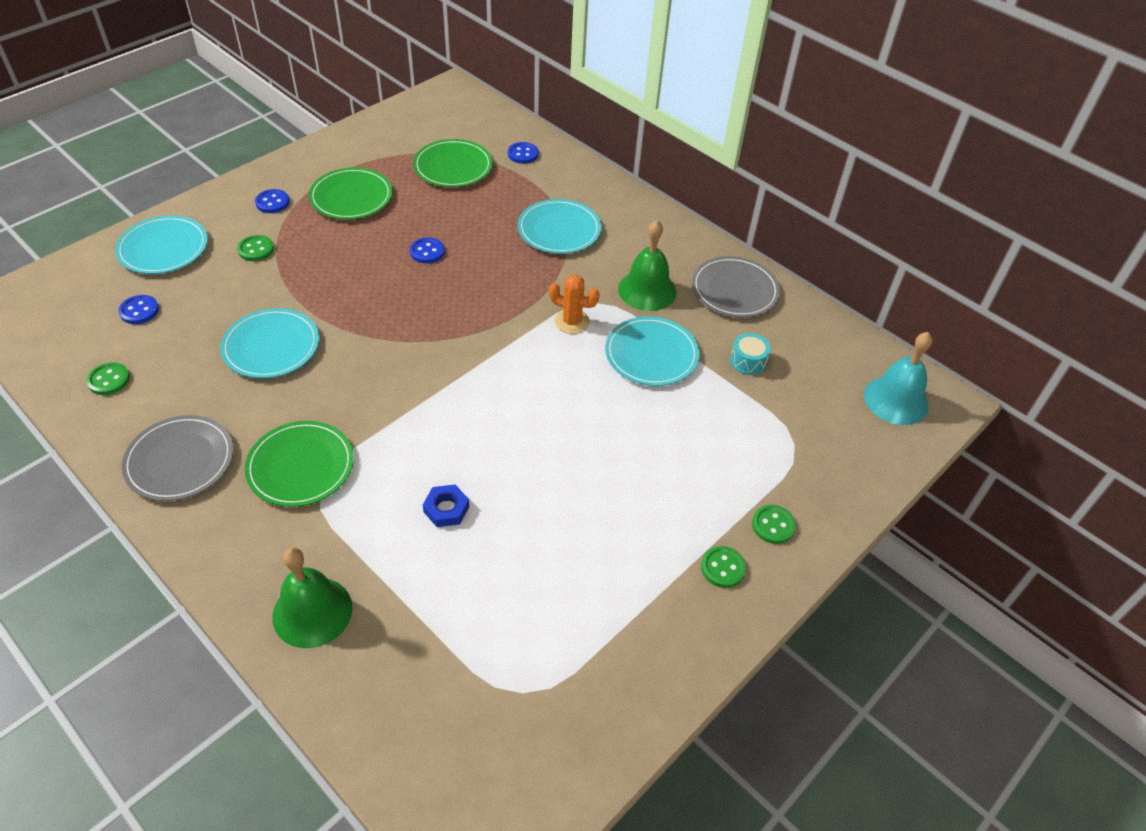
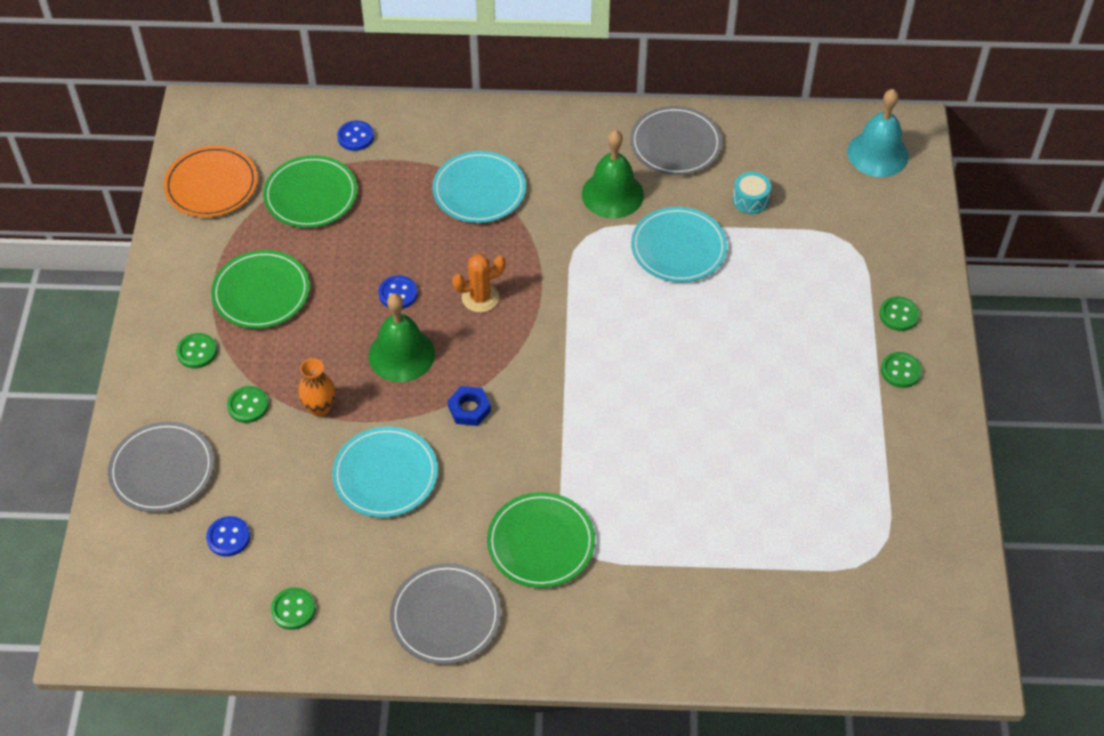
camera: 40 degrees left, 5 degrees up
turquoise plate [115,216,208,274] -> grey plate [108,422,214,512]
blue button [255,189,290,213] -> green button [176,333,217,368]
green bell [272,548,353,648] -> green bell moved to [369,293,435,382]
blue nut [423,484,469,527] -> blue nut moved to [448,386,491,426]
orange cactus [549,274,599,334] -> orange cactus moved to [452,254,506,313]
none -> orange plate [164,146,258,217]
none -> orange vase [298,358,336,417]

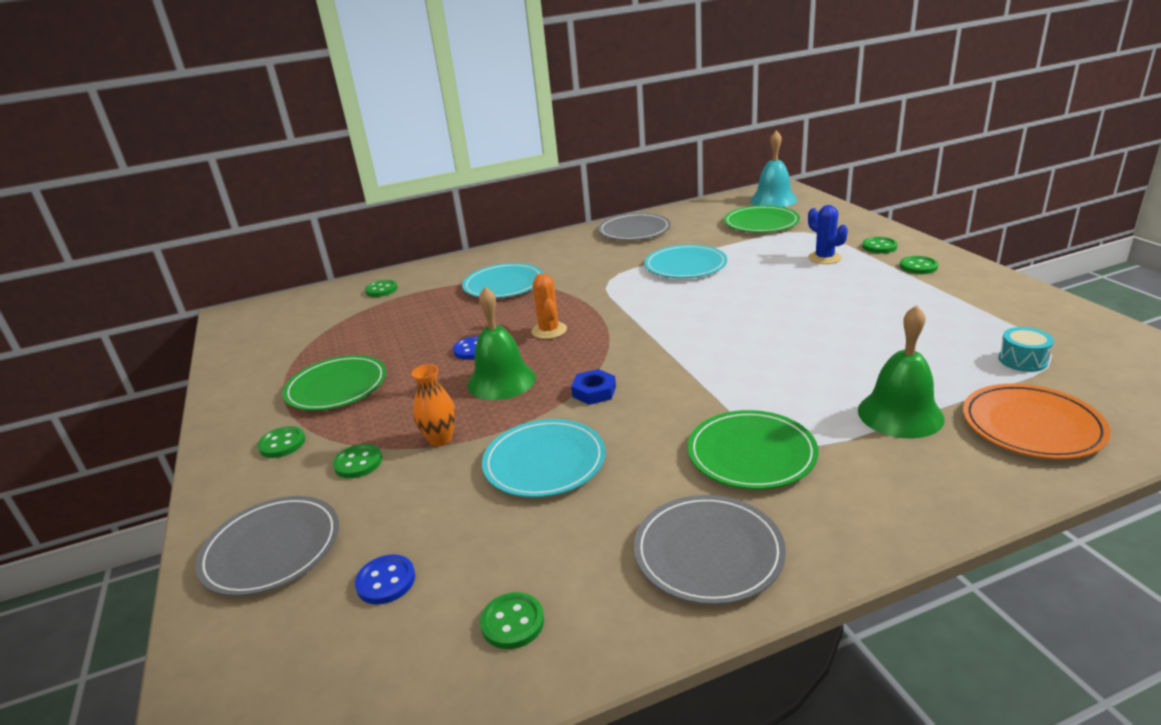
camera: 20 degrees left, 25 degrees down
orange plate [164,146,258,217] -> orange plate moved to [963,384,1111,459]
green plate [263,155,357,228] -> green plate moved to [724,205,800,233]
blue button [337,121,374,151] -> green button [365,280,398,297]
orange cactus [452,254,506,313] -> orange cactus turned 60 degrees counterclockwise [531,274,567,339]
green bell [582,130,644,218] -> green bell moved to [858,305,945,439]
turquoise drum [733,172,771,214] -> turquoise drum moved to [998,327,1054,372]
none -> blue cactus [808,205,848,264]

